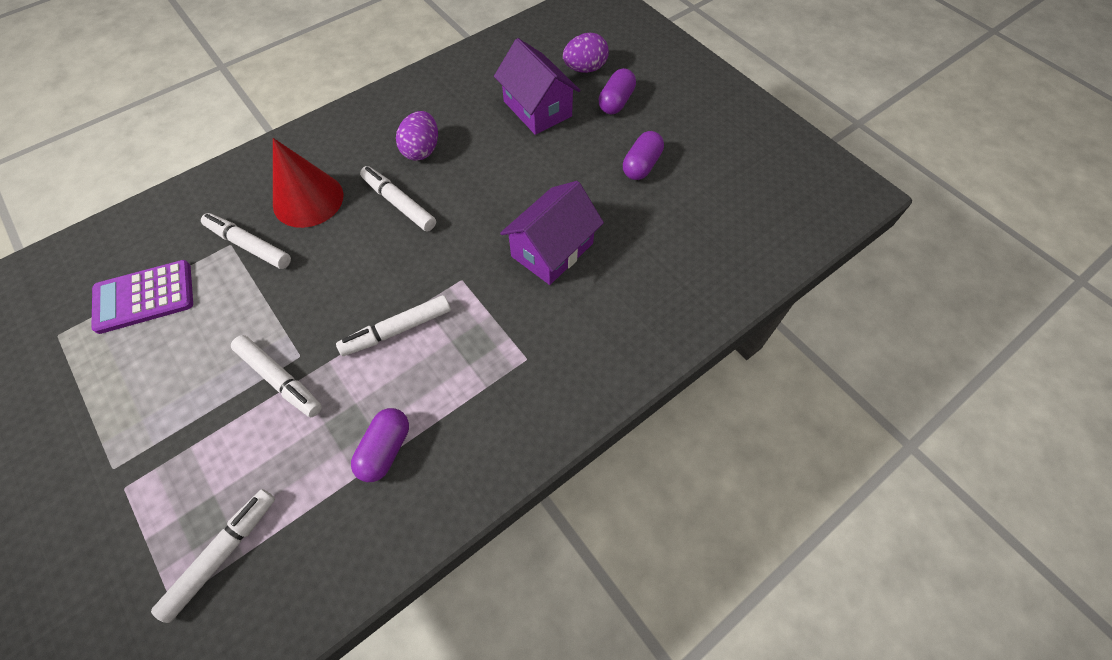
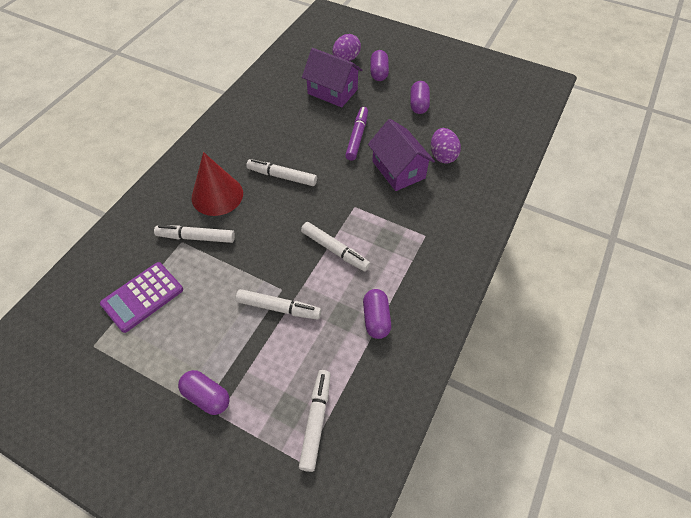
camera: 25 degrees left, 5 degrees down
white marker [336,295,451,356] -> white marker turned 90 degrees counterclockwise [301,222,370,271]
purple egg [396,111,438,161] -> purple egg moved to [431,128,461,164]
purple house [500,181,604,285] -> purple house turned 45 degrees counterclockwise [368,119,435,191]
none -> purple capsule [178,370,230,415]
none -> purple marker [345,107,368,161]

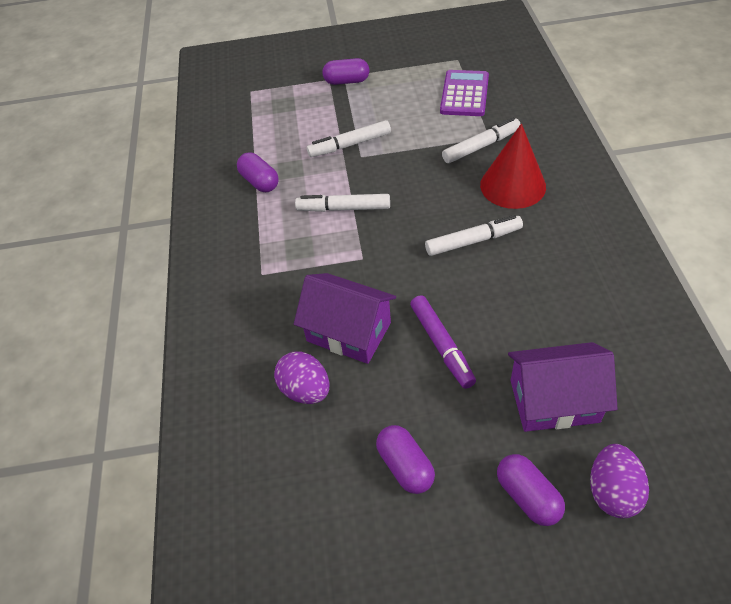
camera: 150 degrees right, 5 degrees down
white marker [299,370,331,472] -> none

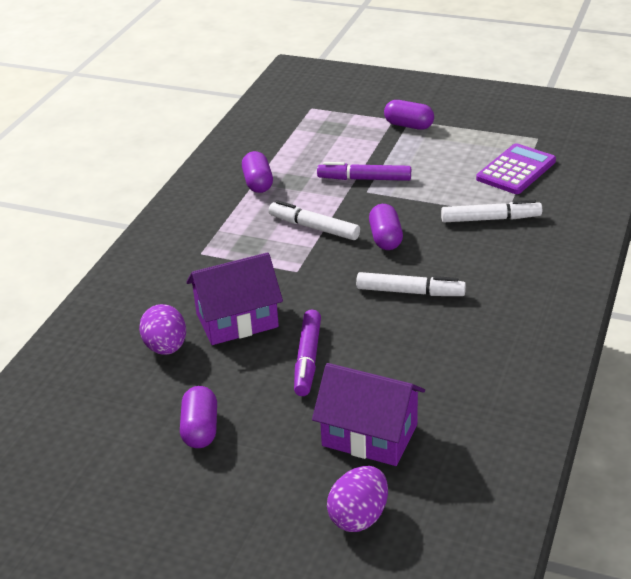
camera: 25 degrees right, 15 degrees down
purple house [294,273,396,364] -> purple house turned 75 degrees counterclockwise [186,252,283,345]
white marker [307,120,391,157] -> purple marker [317,162,411,181]
red cone [480,124,546,209] -> none
purple capsule [497,454,565,526] -> purple capsule moved to [369,204,403,250]

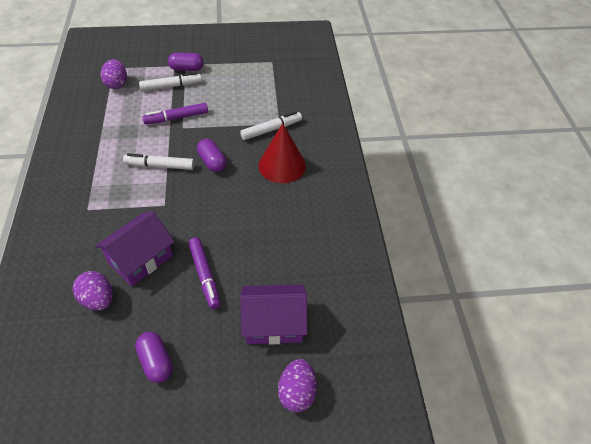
camera: 30 degrees left, 15 degrees up
purple capsule [242,151,273,193] -> none
white marker [356,272,466,296] -> white marker moved to [139,72,202,91]
purple calculator [476,143,556,194] -> none
none -> purple egg [101,59,127,89]
none -> red cone [258,123,306,183]

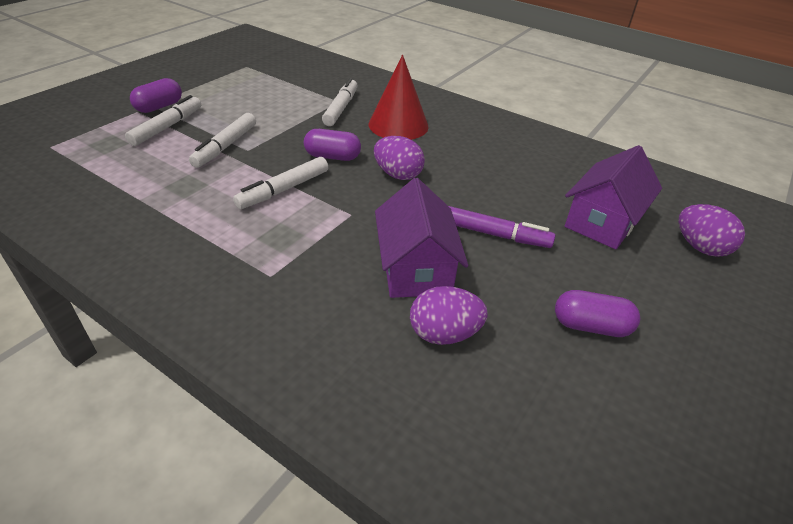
camera: 50 degrees left, 10 degrees down
purple egg [101,59,127,89] -> purple egg moved to [374,136,425,180]
purple marker [142,103,208,124] -> white marker [189,113,256,168]

